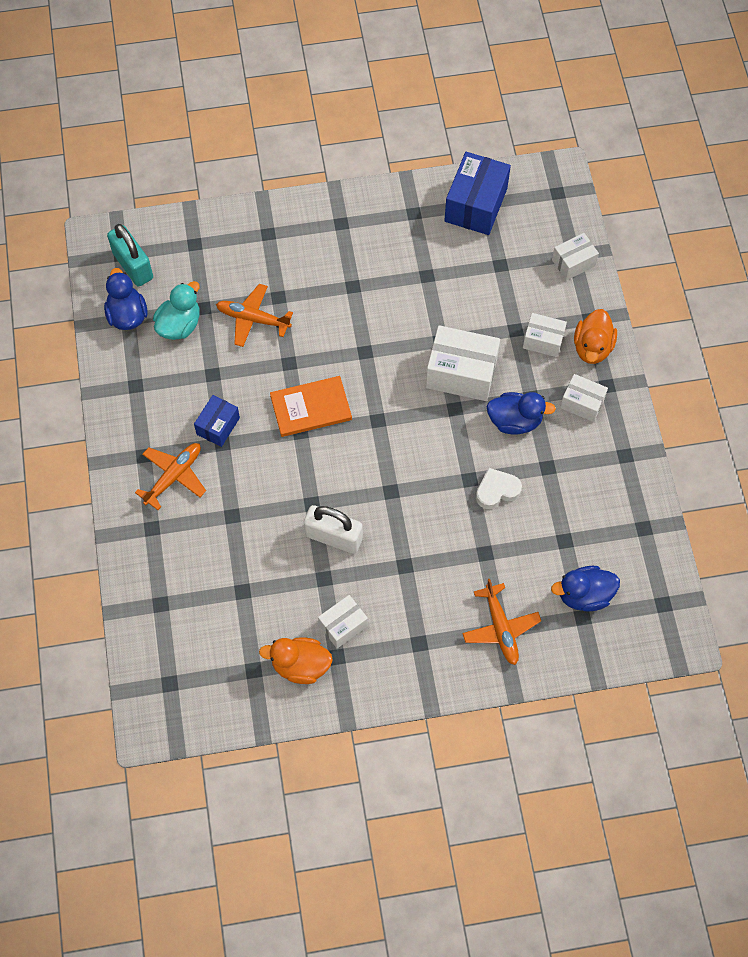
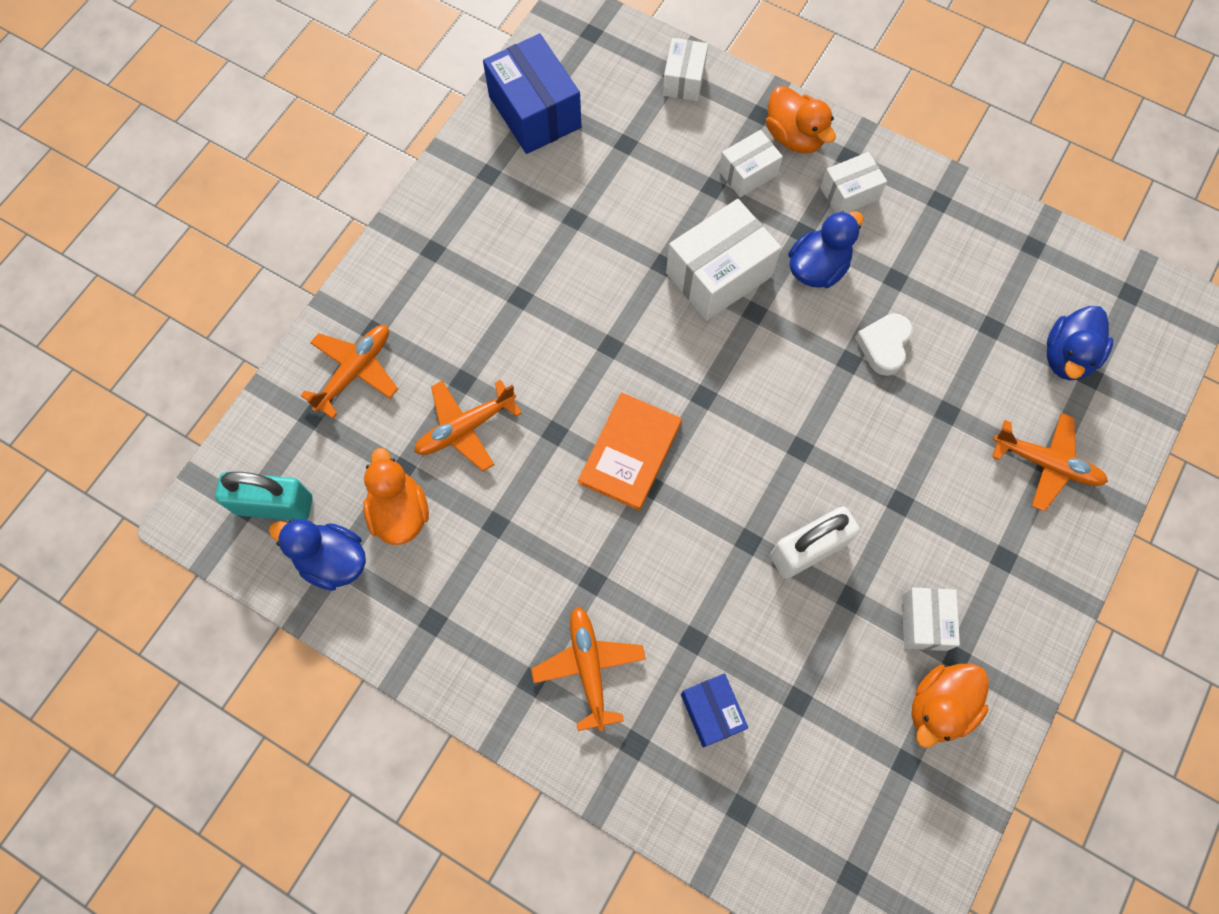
camera: 50 degrees left, 5 degrees up
turquoise duck [153,281,200,340] -> orange duck [363,448,429,545]
blue box [194,395,240,447] -> blue box moved to [681,673,748,748]
none -> orange plane [300,325,398,419]

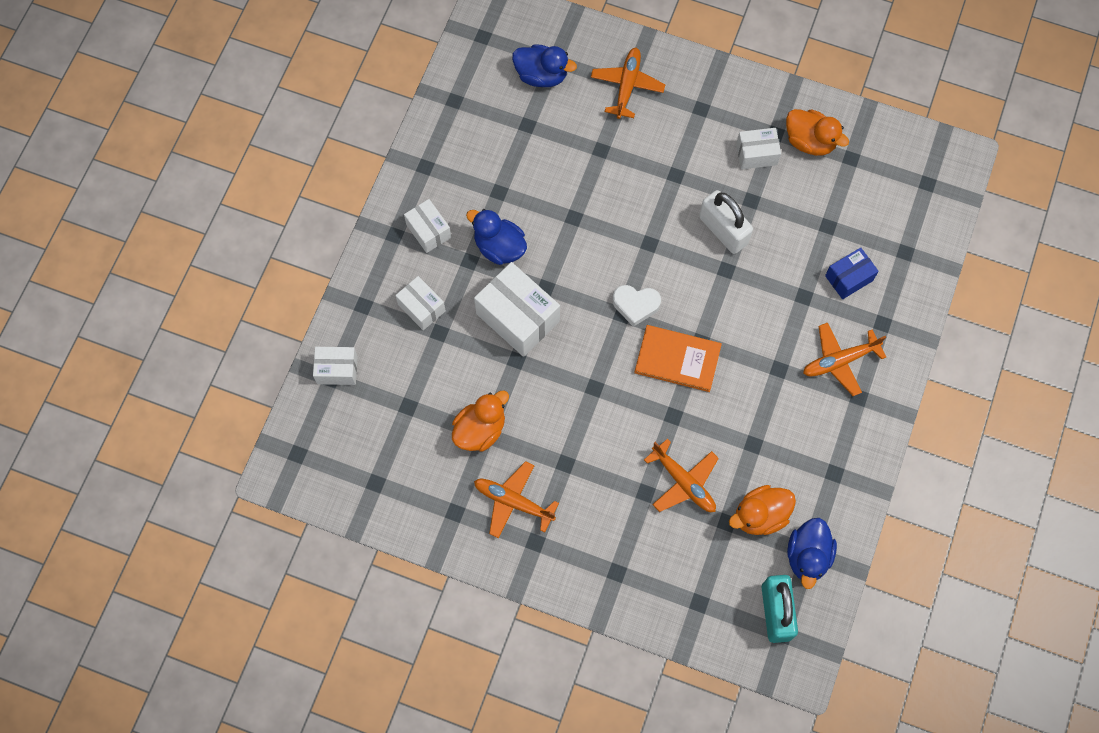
camera: 100 degrees left, 0 degrees up
orange plane [300,325,398,419] -> orange plane moved to [474,461,559,538]
blue box [483,34,581,154] -> none
orange duck [766,86,836,153] -> orange duck moved to [452,390,509,452]
white heart [855,313,912,376] -> white heart moved to [613,285,661,327]

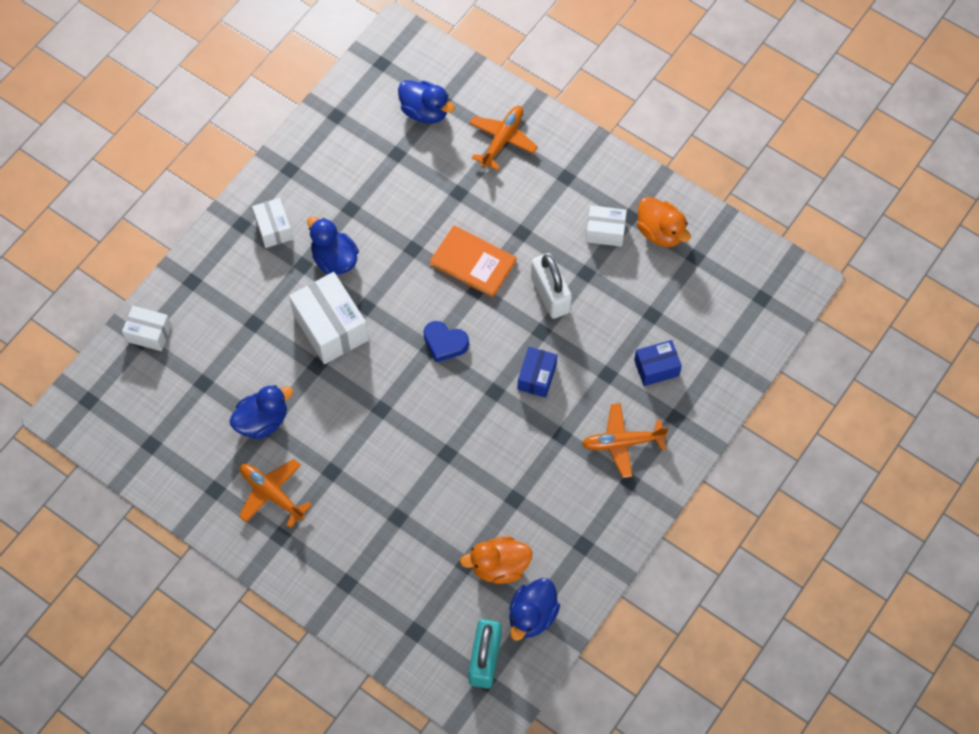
camera: 15 degrees right, 5 degrees down
white box [395,276,446,330] -> none
orange duck [452,390,509,452] -> blue duck [229,385,293,439]
white heart [613,285,661,327] -> blue heart [424,321,469,362]
orange book [634,325,722,392] -> orange book moved to [430,225,516,298]
orange plane [644,439,719,512] -> none
none -> blue box [517,347,557,398]

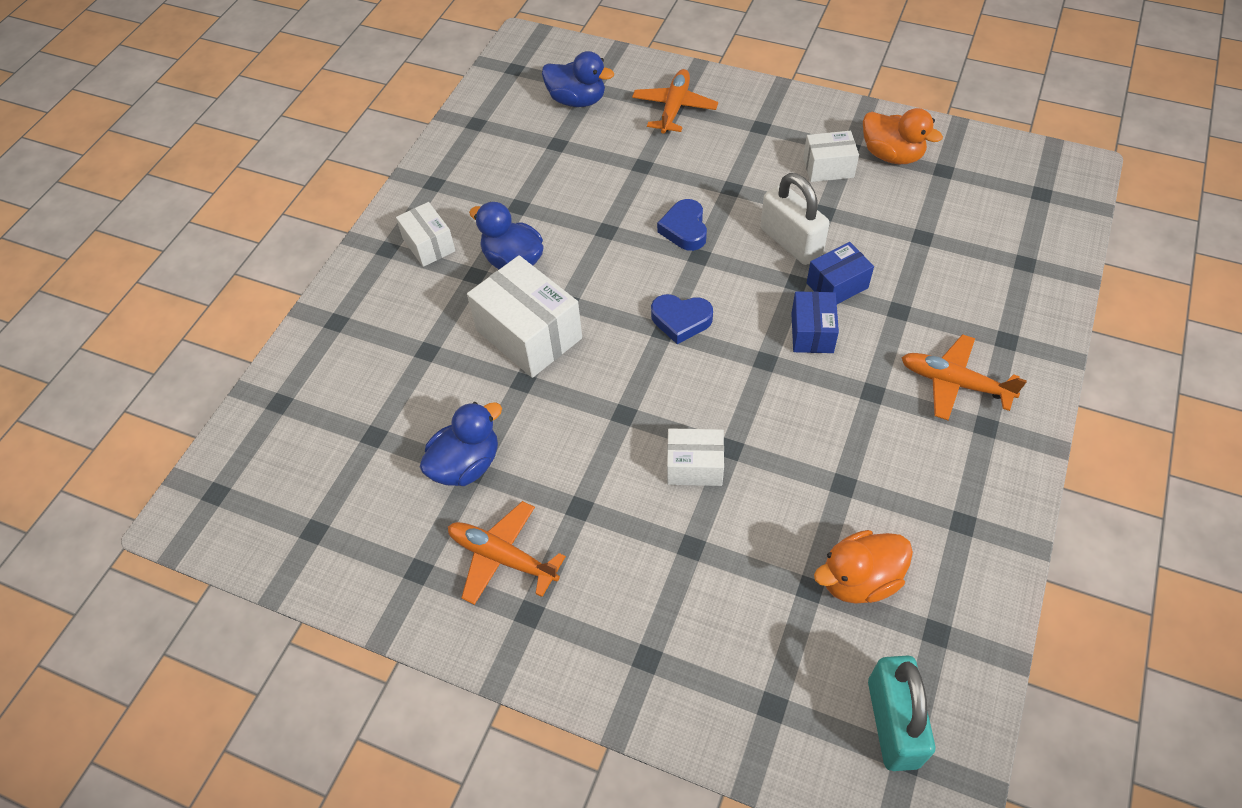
camera: 10 degrees left, 10 degrees down
white box [122,306,172,351] -> white box moved to [667,428,724,486]
orange book [430,225,516,298] -> blue heart [657,199,707,251]
blue duck [509,578,560,641] -> none
orange plane [582,403,669,478] -> orange plane turned 45 degrees clockwise [901,334,1027,420]
blue box [634,340,682,386] -> blue box moved to [807,242,874,304]

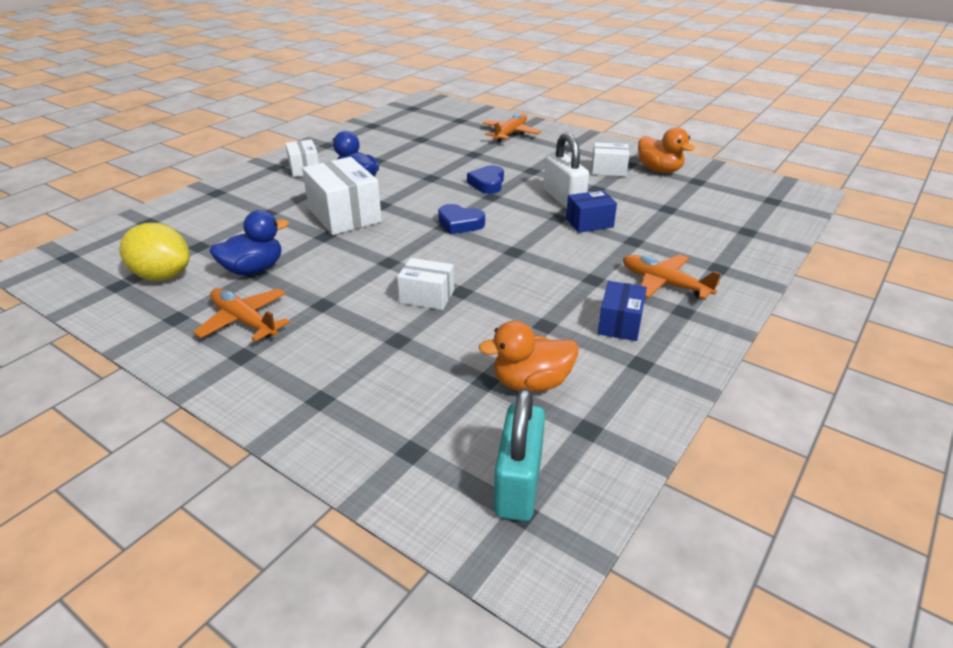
camera: 10 degrees right, 20 degrees down
blue duck [542,51,614,107] -> none
blue box [791,291,839,353] -> blue box moved to [598,281,647,341]
none -> yellow lemon [119,223,190,281]

